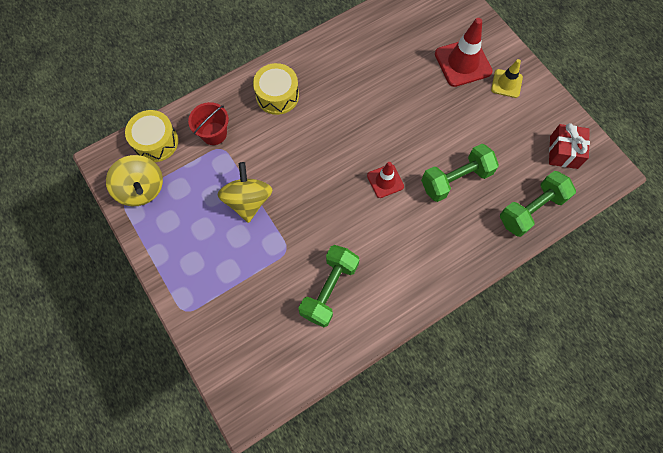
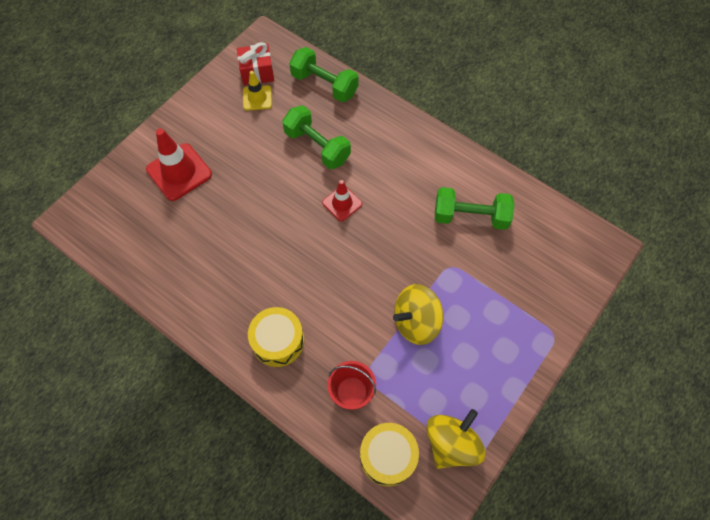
camera: 110 degrees left, 5 degrees down
yellow traffic cone [491,59,523,98] -> yellow traffic cone moved to [243,71,272,111]

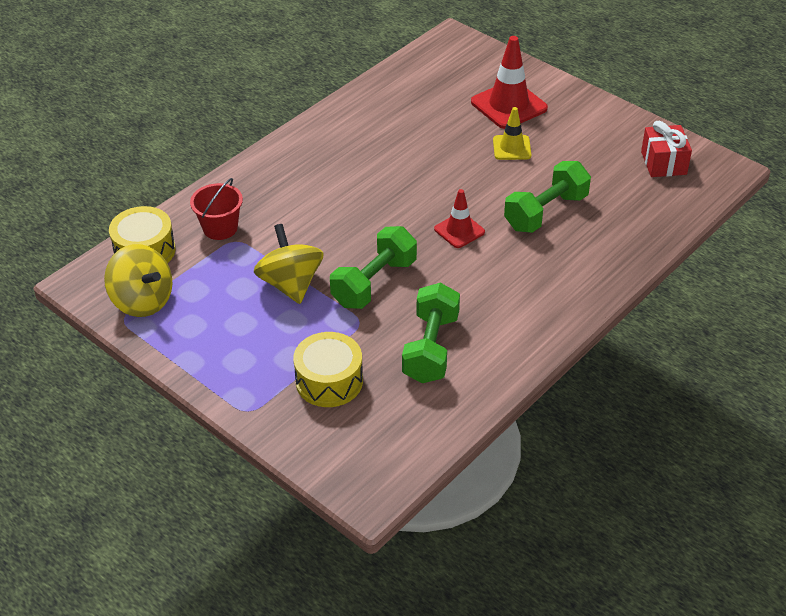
camera: 95 degrees right, 20 degrees down
yellow traffic cone [243,71,272,111] -> yellow traffic cone moved to [493,107,532,160]
yellow drum [248,307,304,367] -> yellow drum moved to [293,332,363,407]
green dumbbell [289,47,359,102] -> green dumbbell moved to [330,226,417,309]

